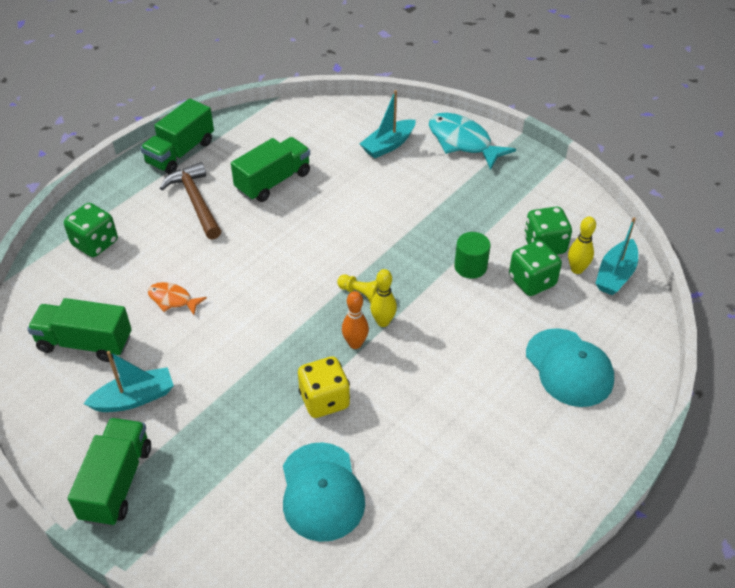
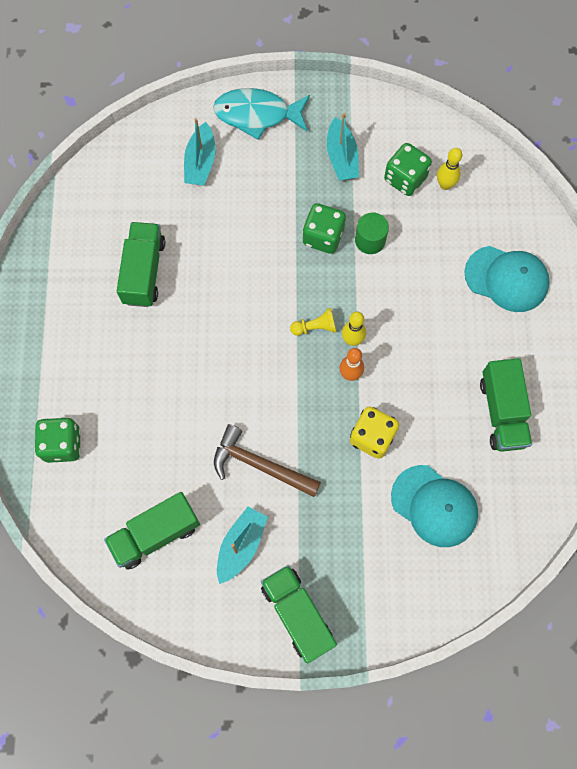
camera: 40 degrees left, 25 degrees up
green truck [140,99,214,174] -> green truck moved to [480,358,532,452]
orange fish [148,282,207,315] -> none
brown hammer [160,162,221,240] -> brown hammer moved to [214,424,321,497]
green dice [509,240,562,296] -> green dice moved to [302,203,346,254]
turquoise boat [595,217,638,295] -> turquoise boat moved to [327,113,359,180]

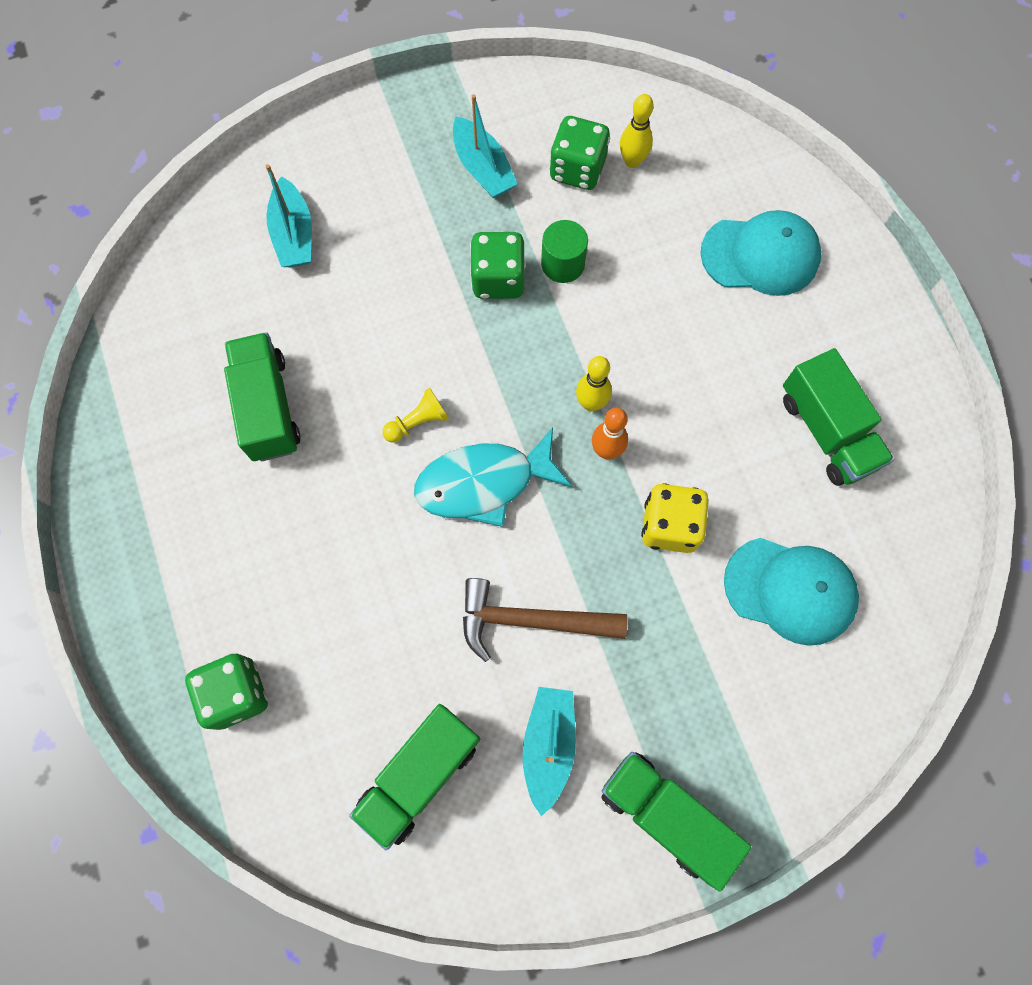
camera: 20 degrees left, 0 degrees up
turquoise fish [213,88,310,140] -> turquoise fish moved to [414,428,572,527]
yellow pawn [290,308,336,336] -> yellow pawn moved to [382,388,449,443]

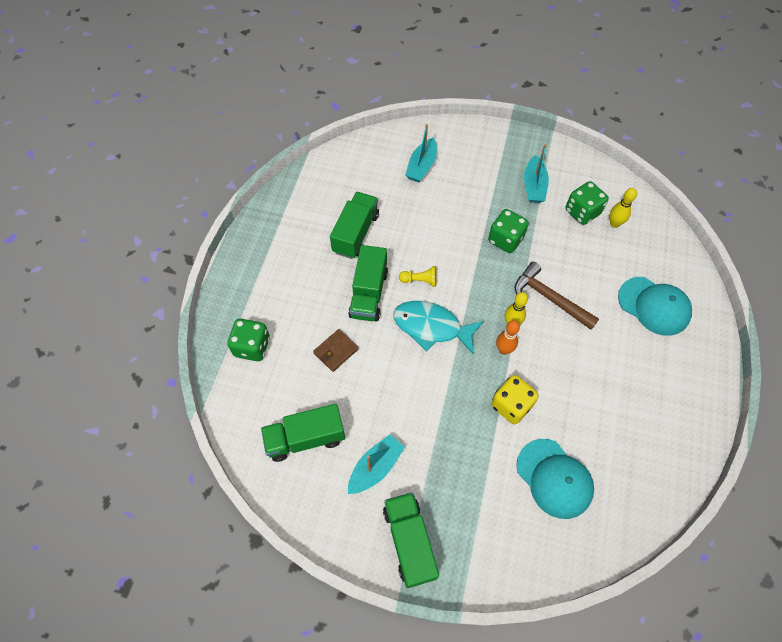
camera: 35 degrees right, 10 degrees down
brown hammer [463,578,628,662] -> brown hammer moved to [515,262,599,330]
green cylinder [541,220,588,283] -> none
green truck [783,348,894,486] -> green truck moved to [348,245,388,322]
none -> brown wallet [313,329,359,372]

